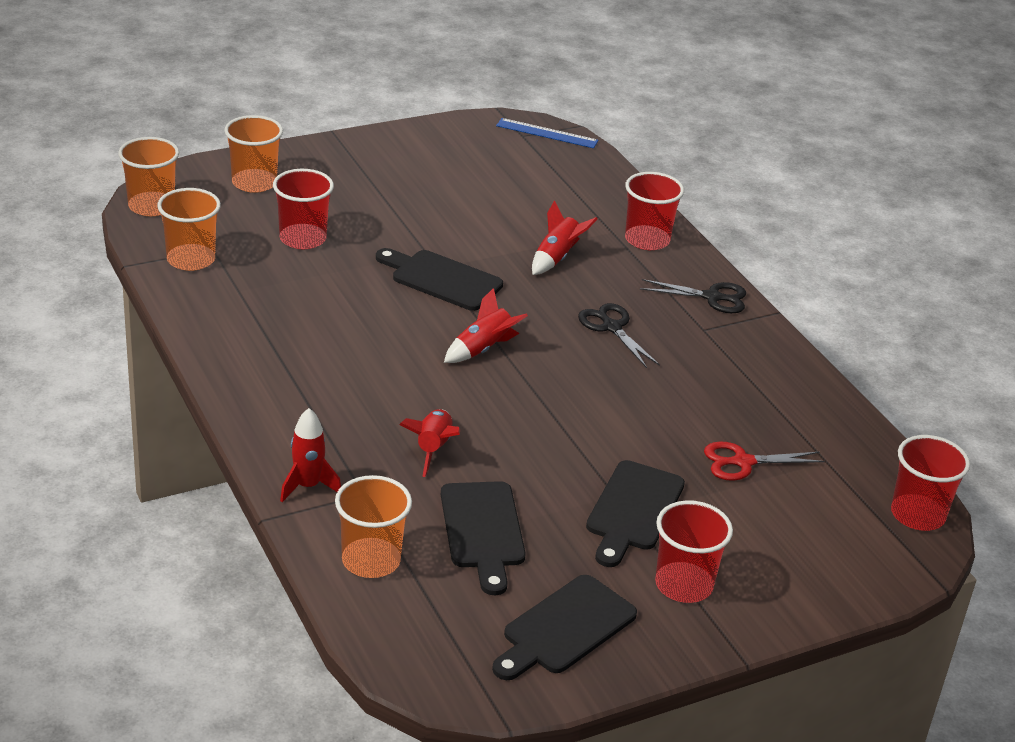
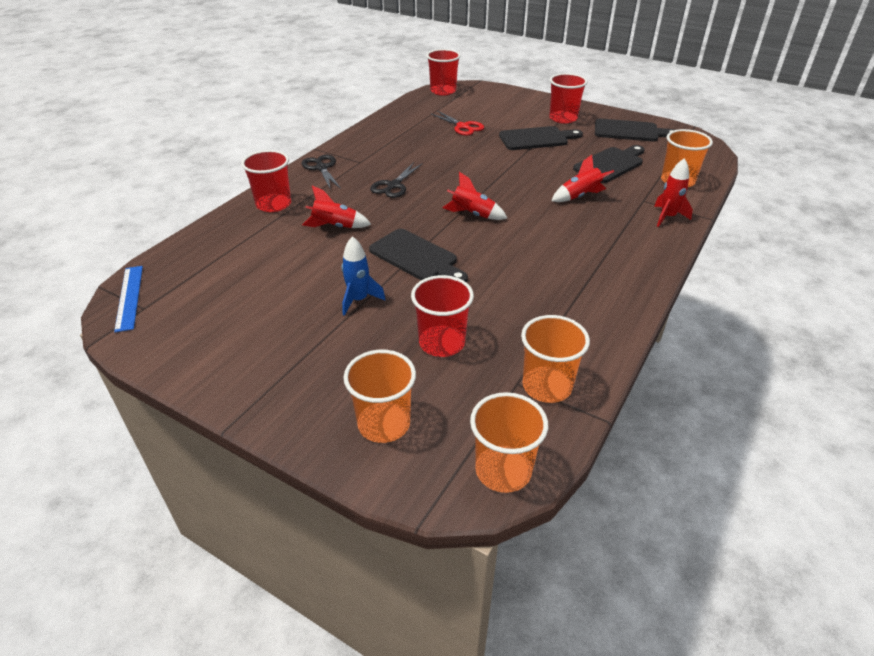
camera: 120 degrees left, 5 degrees up
black cutting board [376,248,503,311] -> black cutting board turned 45 degrees counterclockwise [369,229,468,282]
none -> blue rocket [342,236,386,316]

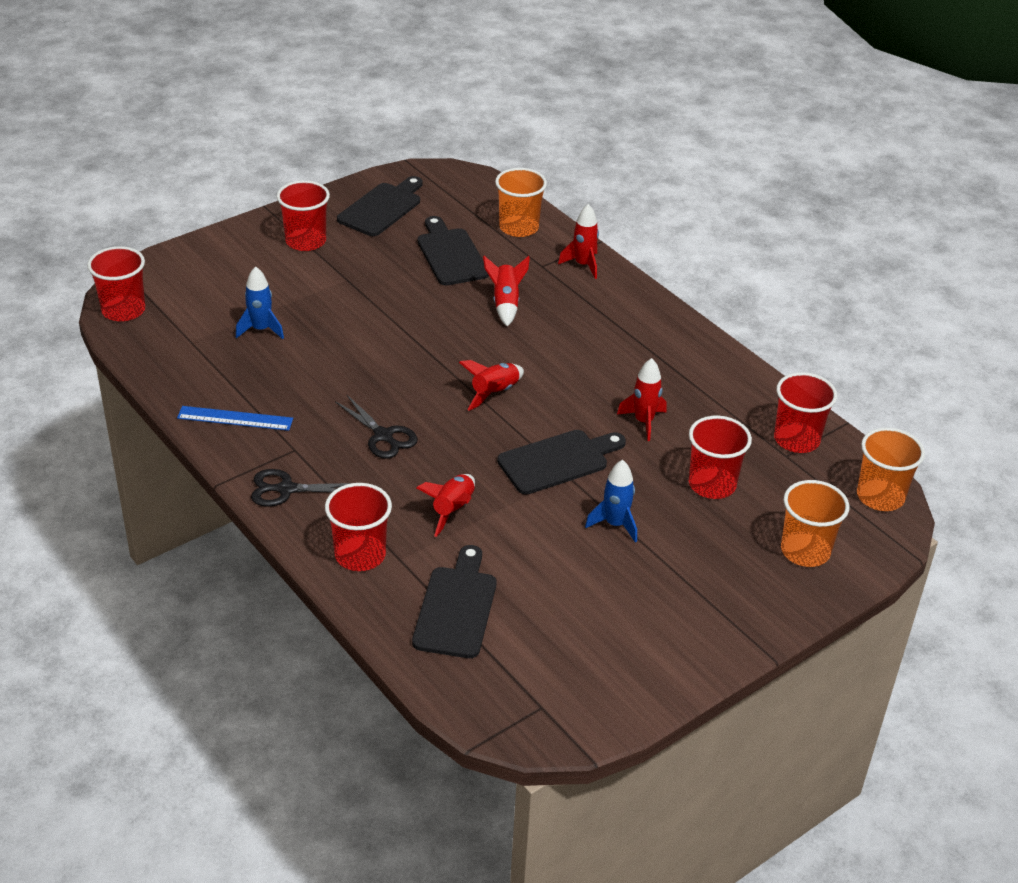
camera: 70 degrees left, 0 degrees up
blue ruler [114,266,143,332] -> blue ruler moved to [177,406,293,431]
red scissors [430,110,484,136] -> blue rocket [236,266,284,339]
black cutting board [499,126,583,150] -> black cutting board moved to [412,545,496,658]
orange cup [521,315,590,403] -> red cup [774,372,837,453]
none -> red rocket [617,358,667,441]

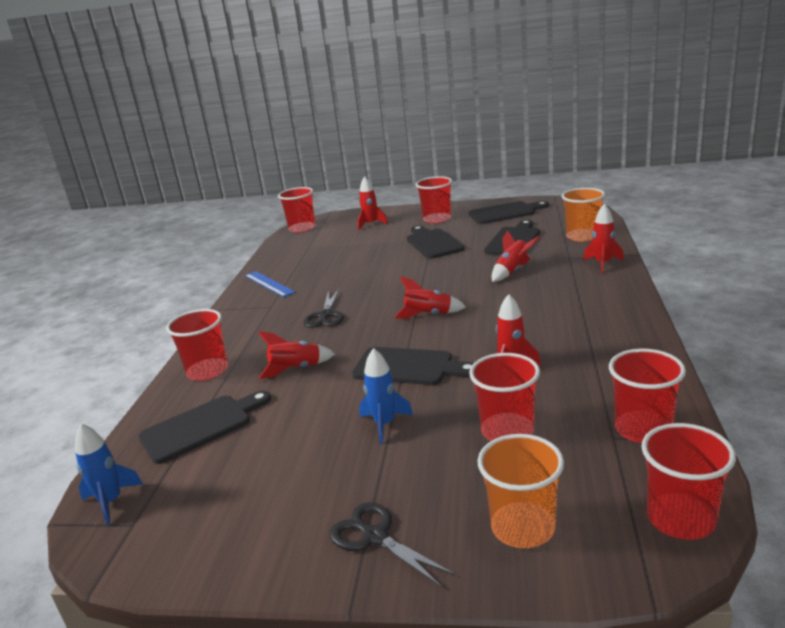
camera: 50 degrees right, 15 degrees down
blue rocket [236,266,284,339] -> blue rocket moved to [75,423,143,525]
black scissors [251,469,351,507] -> black scissors moved to [330,502,456,587]
orange cup [857,428,925,511] -> red cup [641,423,736,540]
none -> red rocket [358,176,388,230]
none -> black cutting board [407,225,464,259]

